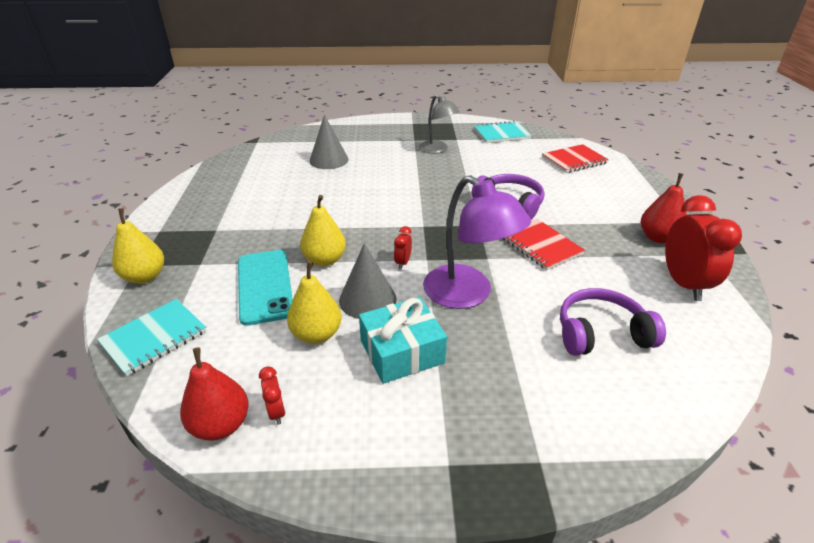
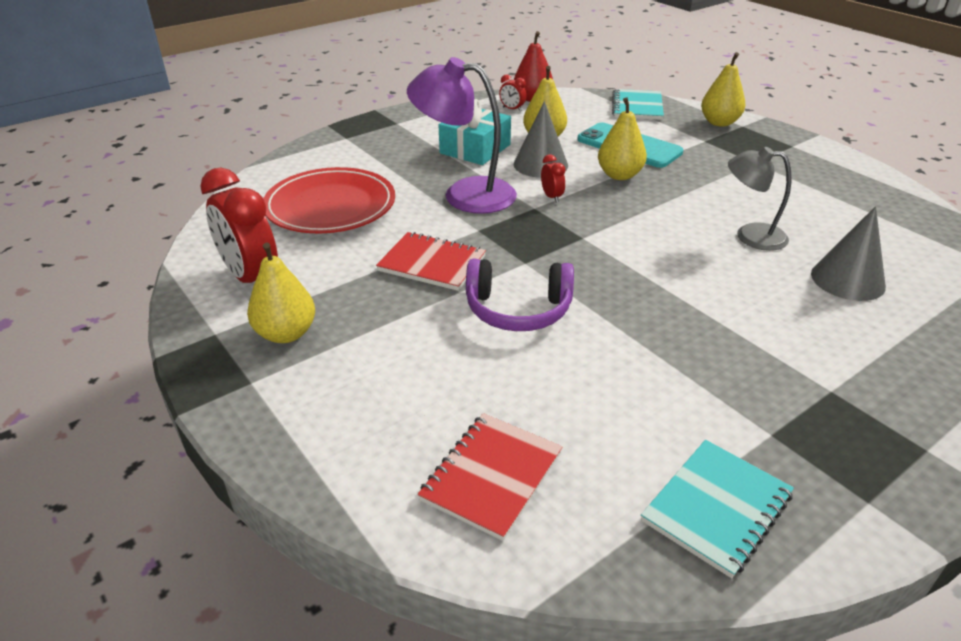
camera: 145 degrees right, 0 degrees up
grey lamp [419,95,460,154] -> grey lamp moved to [728,147,791,251]
purple headphones [560,288,666,356] -> red plate [263,167,395,233]
red pear [641,173,687,243] -> yellow pear [247,242,315,343]

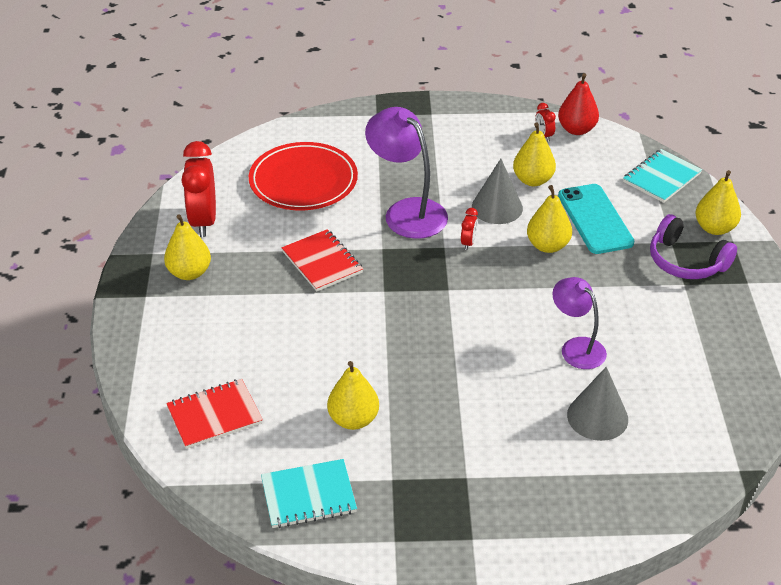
camera: 35 degrees right, 5 degrees up
turquoise gift [439,99,511,165] -> none
purple headphones [466,259,574,331] -> purple headphones moved to [650,214,737,279]
grey lamp [728,147,791,251] -> purple lamp [553,277,607,369]
none -> yellow pear [327,361,379,430]

